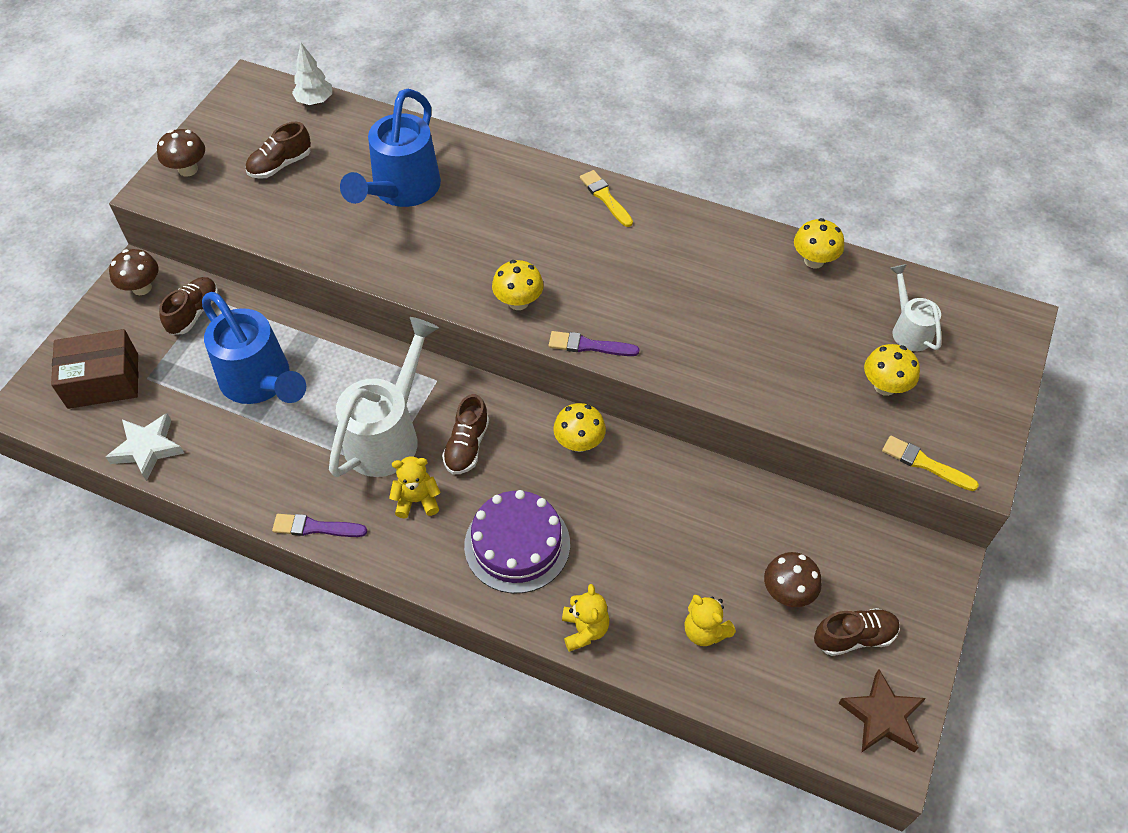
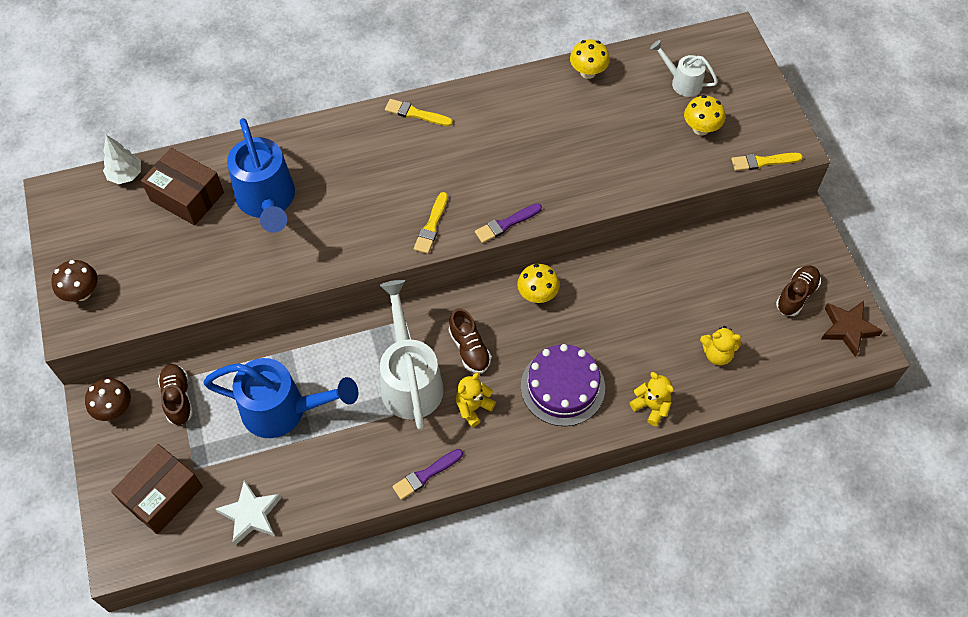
camera: 40 degrees left, 5 degrees up
brown shoe [245,122,311,179] -> none
yellow mushroom [492,260,544,310] -> yellow brush [414,192,448,254]
brown mushroom [764,552,822,607] -> none
none -> brown box [141,148,224,225]

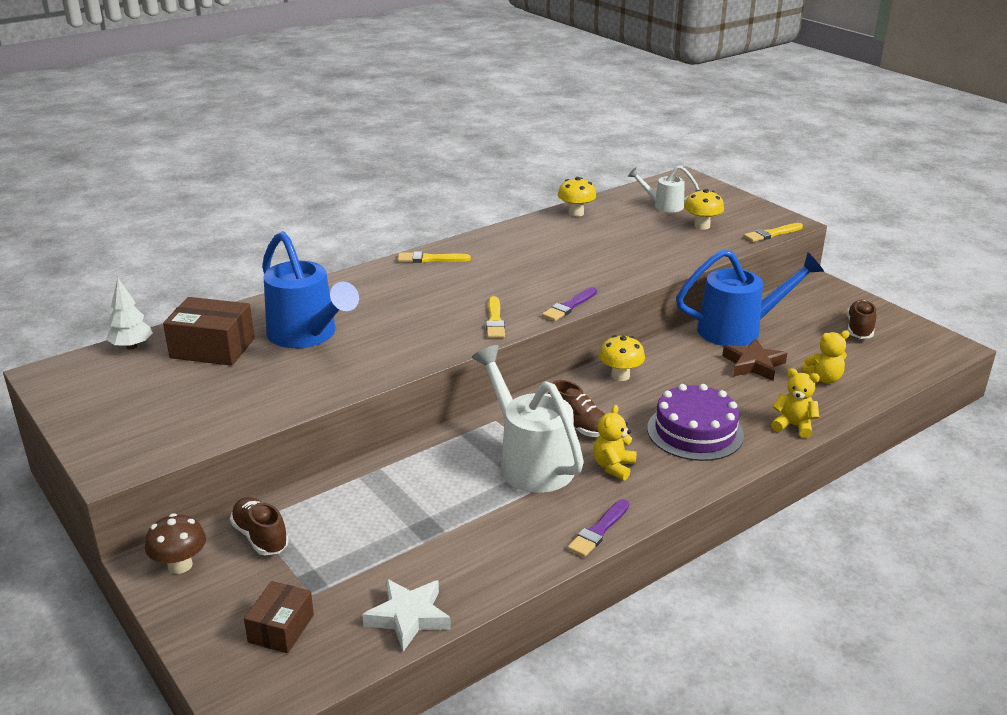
camera: 20 degrees left, 30 degrees down
brown mushroom [51,260,98,302] -> none
brown box [111,444,203,534] -> brown box [244,581,314,653], size x0.64
blue watering can [203,358,358,438] -> blue watering can moved to [676,249,824,346]
brown star [821,301,883,357] -> brown star moved to [722,339,787,381]

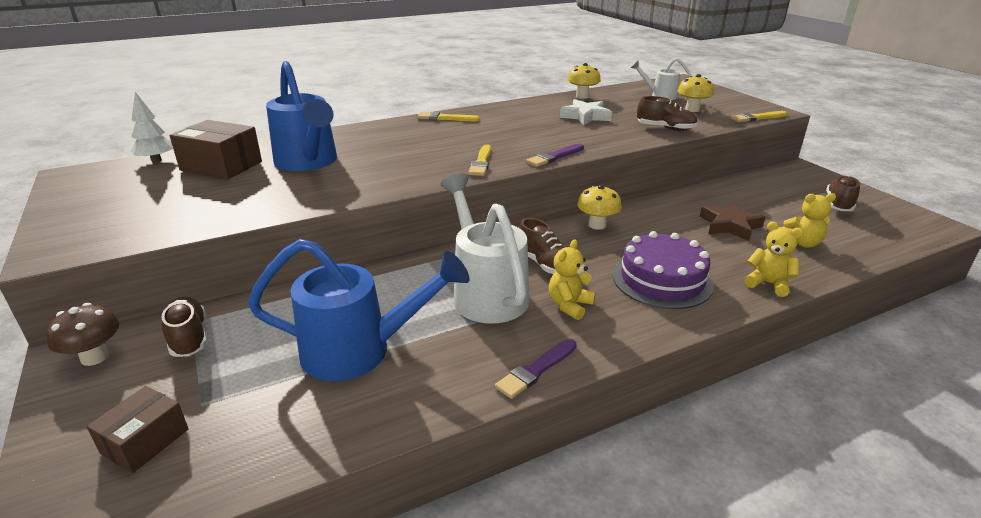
camera: 10 degrees right, 0 degrees up
white star [362,579,451,652] -> white star moved to [560,99,612,125]
blue watering can [676,249,824,346] -> blue watering can moved to [248,239,470,381]
none -> brown shoe [637,96,698,131]

